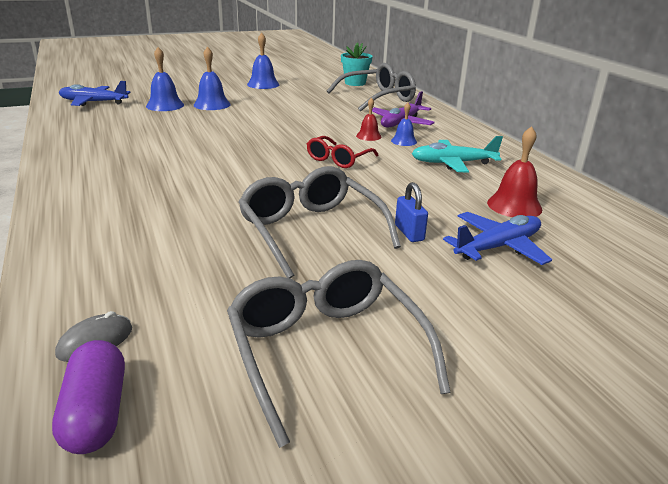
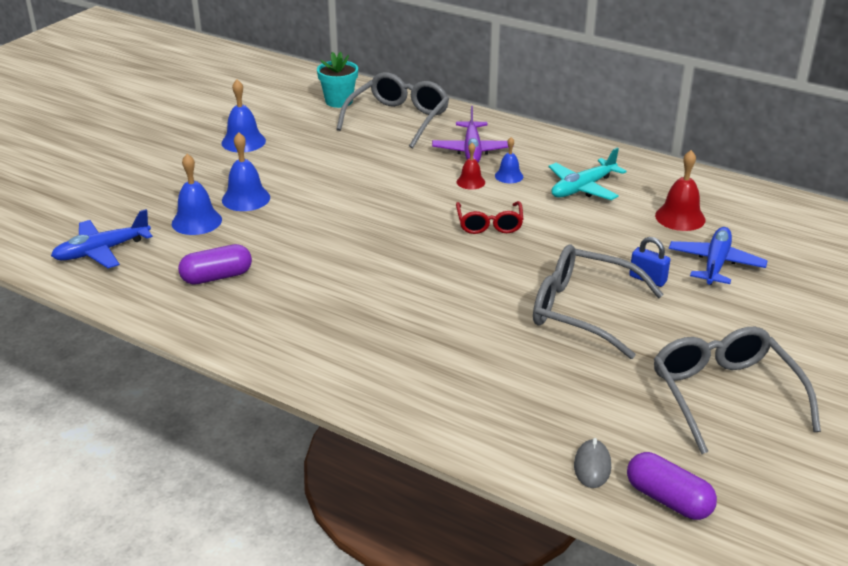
camera: 35 degrees left, 5 degrees up
grey glasses [227,260,451,448] -> grey glasses turned 45 degrees clockwise [654,327,821,454]
none -> purple capsule [178,244,252,285]

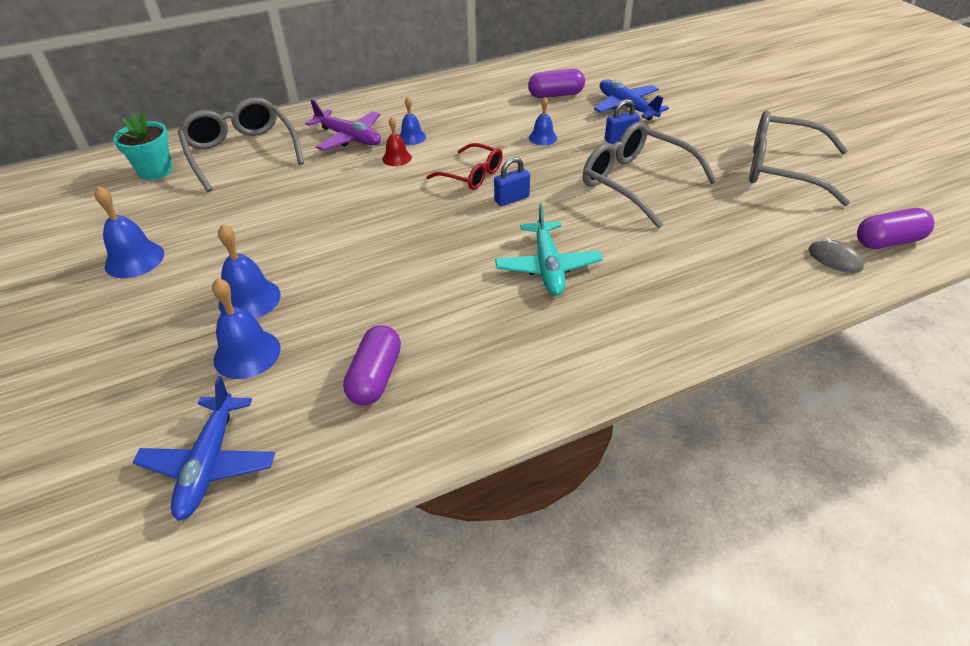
camera: 55 degrees left, 10 degrees up
grey glasses [533,245,664,359] -> grey glasses turned 75 degrees clockwise [583,122,717,228]
turquoise plane [549,148,627,200] -> turquoise plane moved to [495,203,603,296]
red bell [655,150,706,231] -> purple capsule [528,69,585,98]
none -> blue padlock [494,157,530,206]
none -> blue bell [529,97,557,145]

